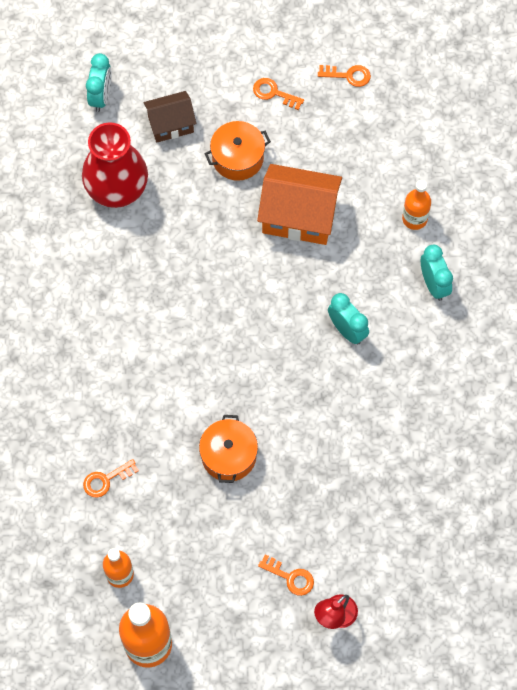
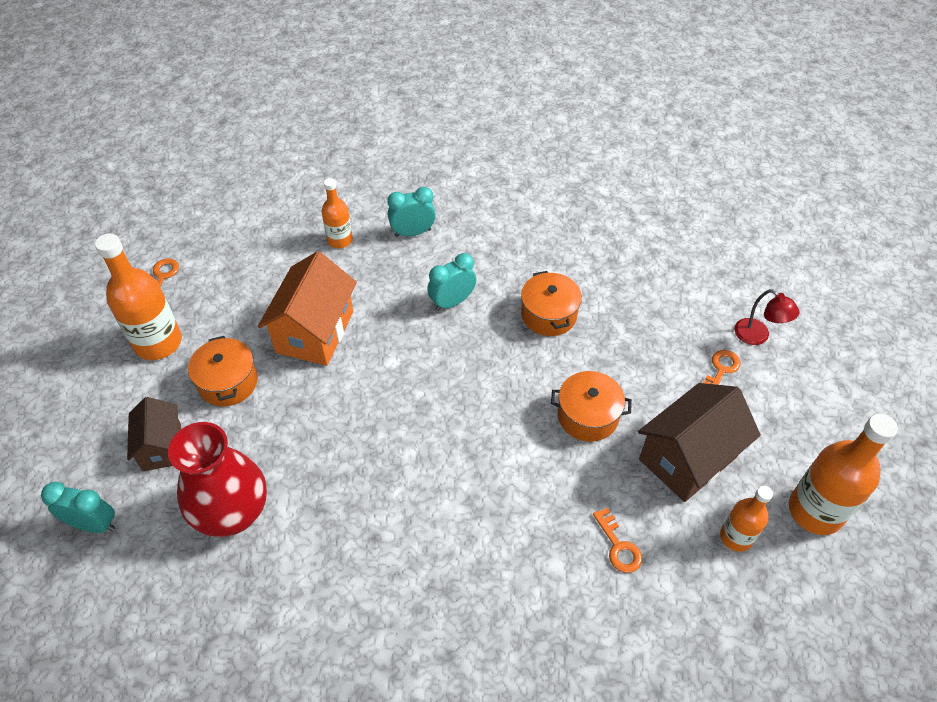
camera: 85 degrees left, 15 degrees down
orange key [253,78,304,110] -> orange bottle [95,233,182,360]
none -> orange pot [521,271,582,336]
none -> brown house [638,383,761,502]

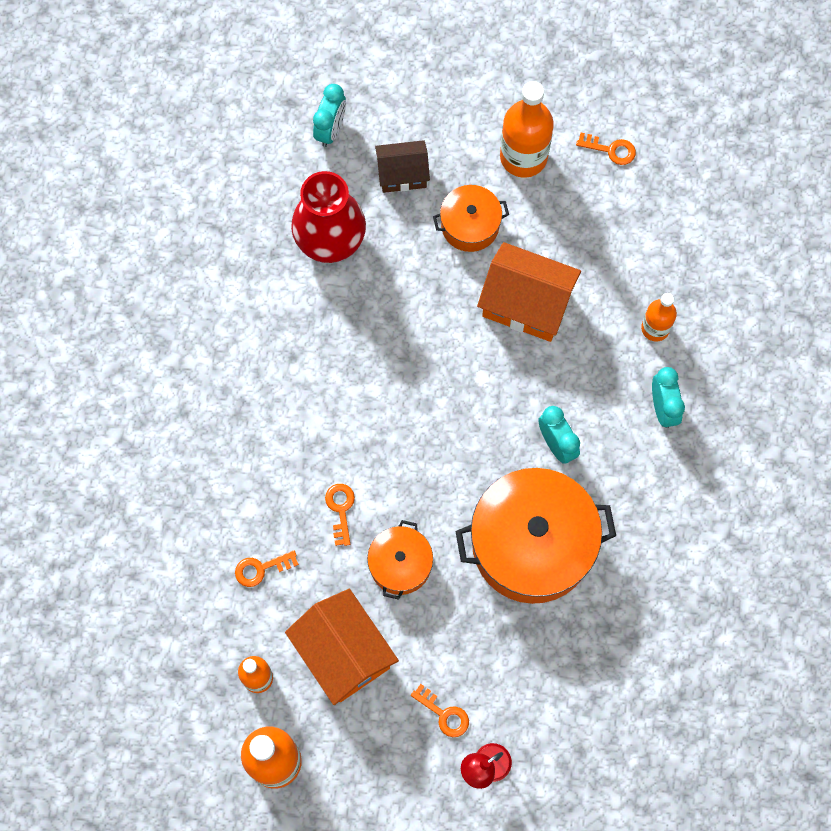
camera: 95 degrees right, 20 degrees up
orange pot [521,271,582,336] -> orange pot [455,468,616,604], size x1.96
brown house [638,383,761,502] -> orange house [285,589,399,705]
none -> orange key [325,484,355,546]

